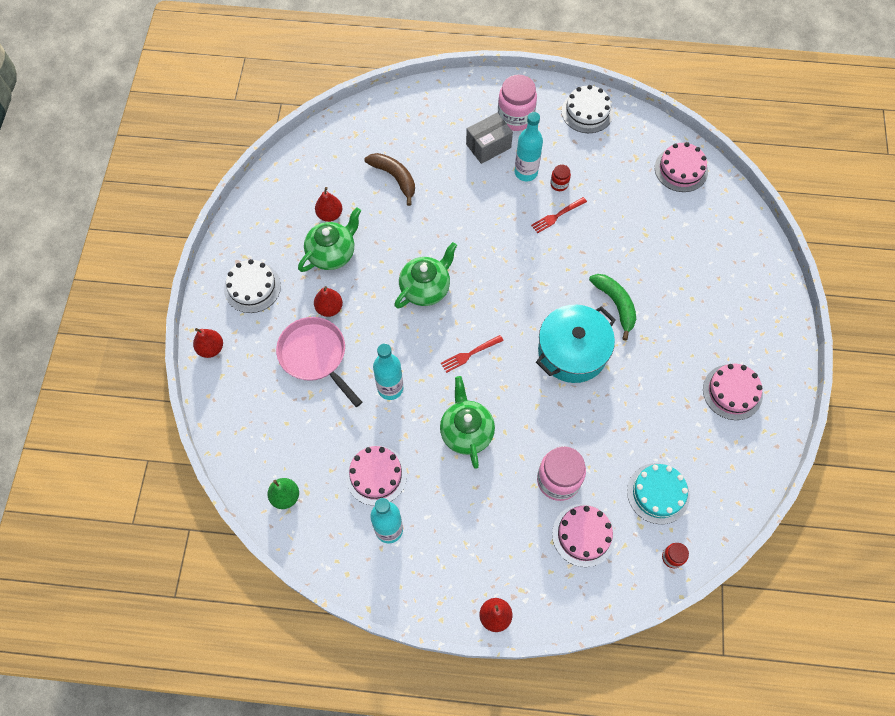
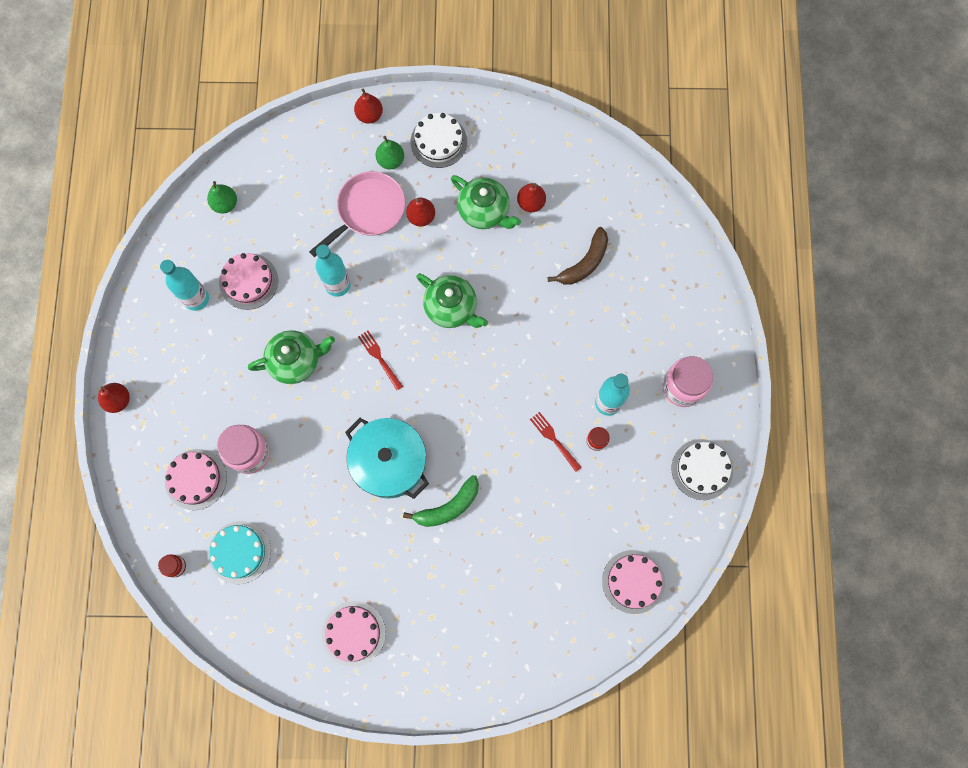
camera: 85 degrees right, 10 degrees up
grey box [466,113,513,164] -> none
none -> green pear [376,136,404,169]

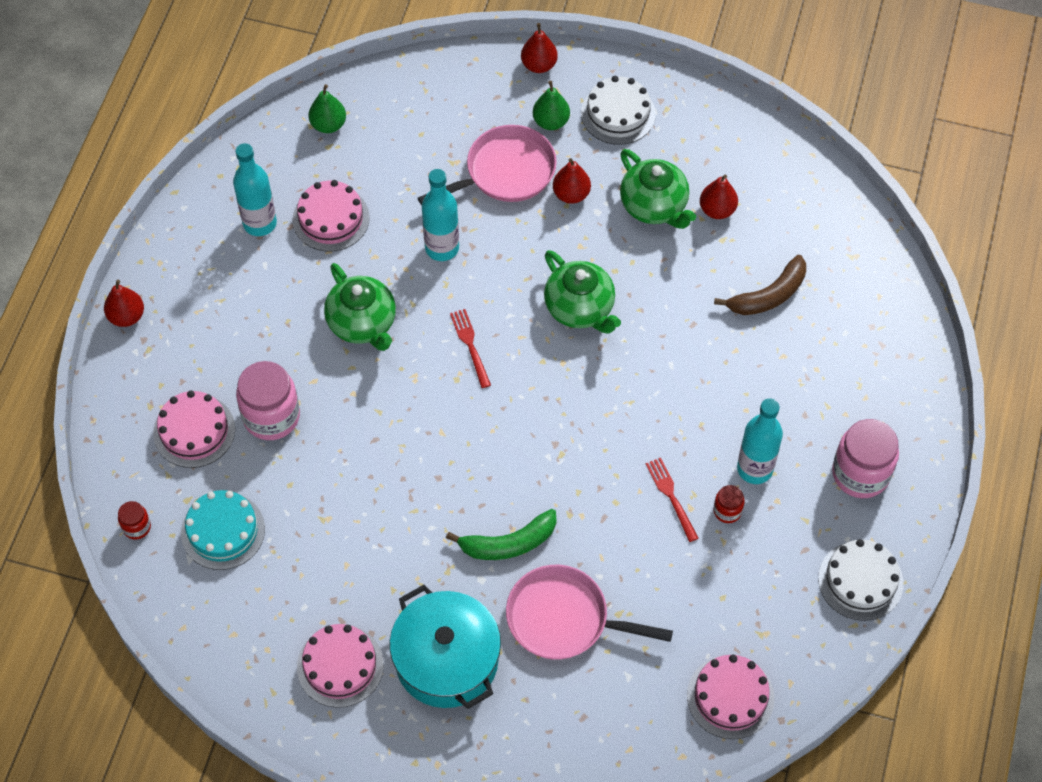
camera: 15 degrees right, 15 degrees down
green teapot [248,330,335,384] -> green teapot turned 60 degrees clockwise [324,263,396,351]
turquoise pot [345,418,429,499] -> turquoise pot moved to [390,585,501,709]
none -> pink pan [506,565,673,660]

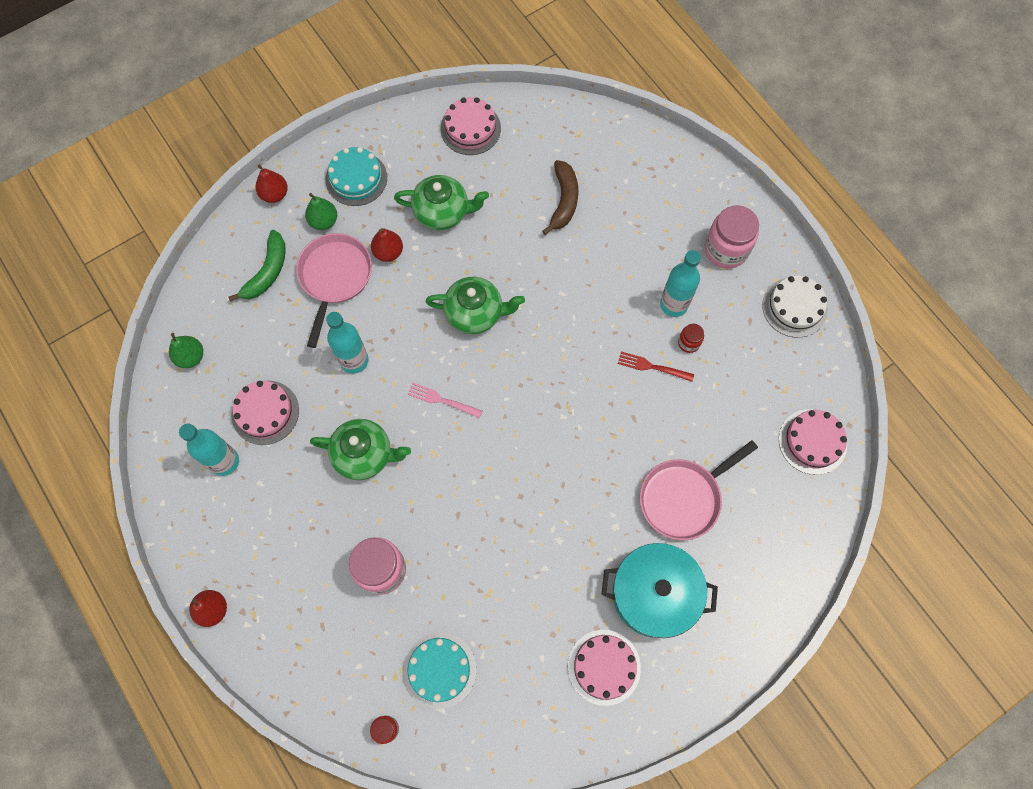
camera: 50 degrees left, 10 degrees up
pink cake [153,390,235,468] -> pink cake moved to [441,97,501,155]
green banana [446,509,556,560] -> green banana moved to [228,230,286,302]
red fork [450,309,491,388] -> pink fork [407,383,483,418]
white cake [581,76,656,145] -> turquoise cake [325,147,387,206]
red pear [700,174,738,219] -> none

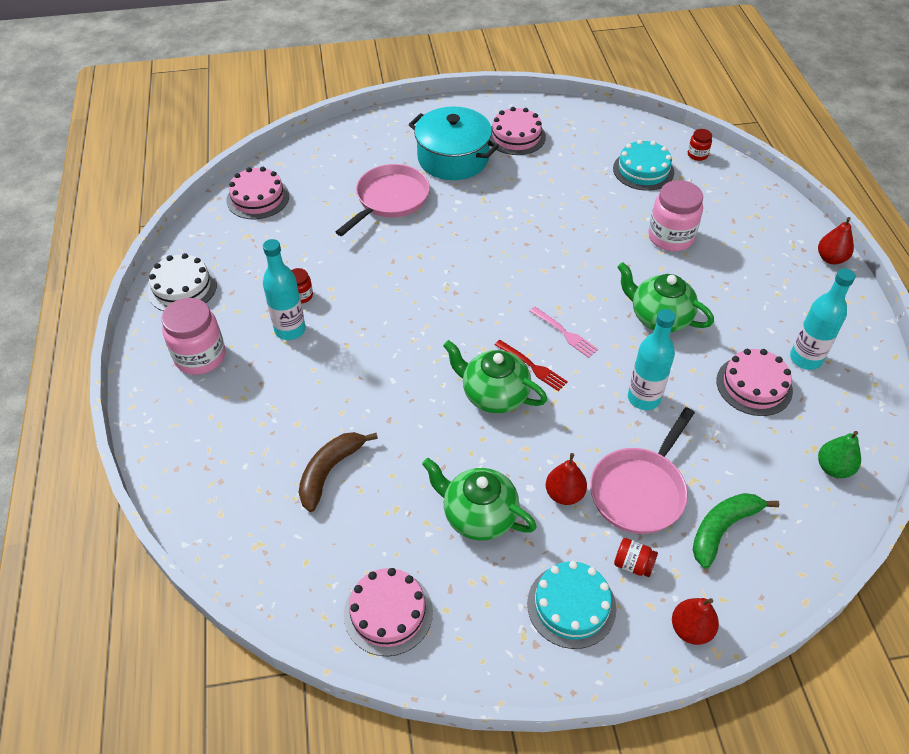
camera: 155 degrees left, 20 degrees down
green pear [305,193,337,230] -> red jar [614,538,658,577]
red fork [618,351,694,382] -> red fork moved to [495,340,568,391]
pink pan [640,440,758,540] -> pink pan turned 45 degrees counterclockwise [336,164,430,236]

